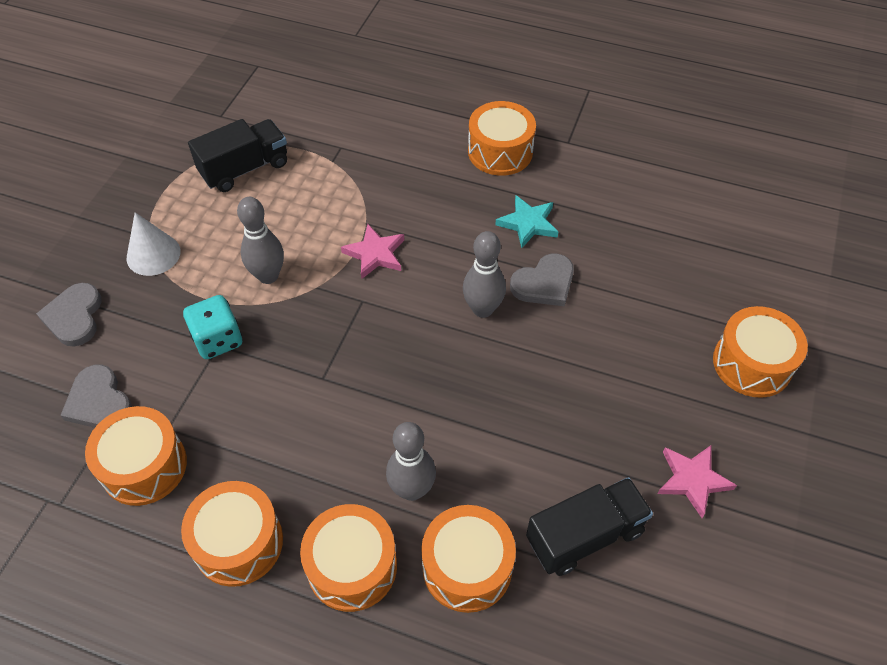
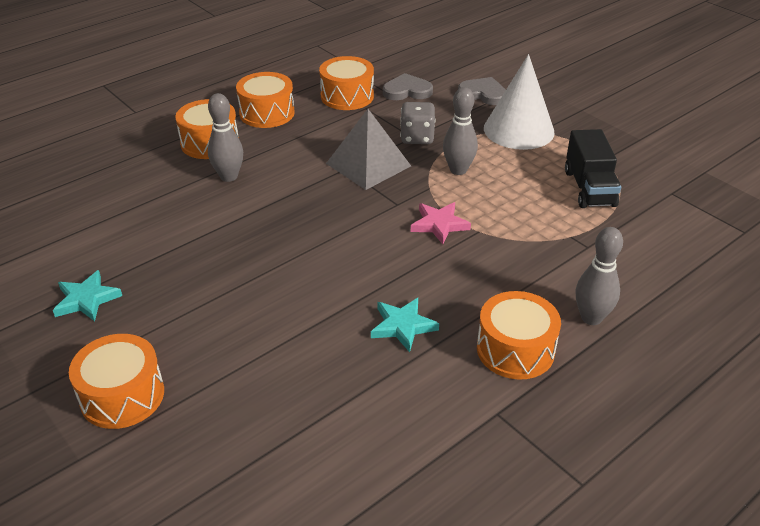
camera: 120 degrees right, 15 degrees down
white cone [127,212,181,276] -> white cone [484,54,555,150], size x1.66
turquoise dice [183,295,242,359] -> grey dice [400,102,436,144]
orange drum [421,505,516,613] -> none
grey bowling pin [463,231,506,318] -> grey bowling pin moved to [576,227,623,325]
grey heart [510,253,574,306] -> none
black truck [526,477,653,576] -> none
pink star [657,445,737,518] -> turquoise star [53,270,122,321]
none -> grey pyramid [326,109,411,190]

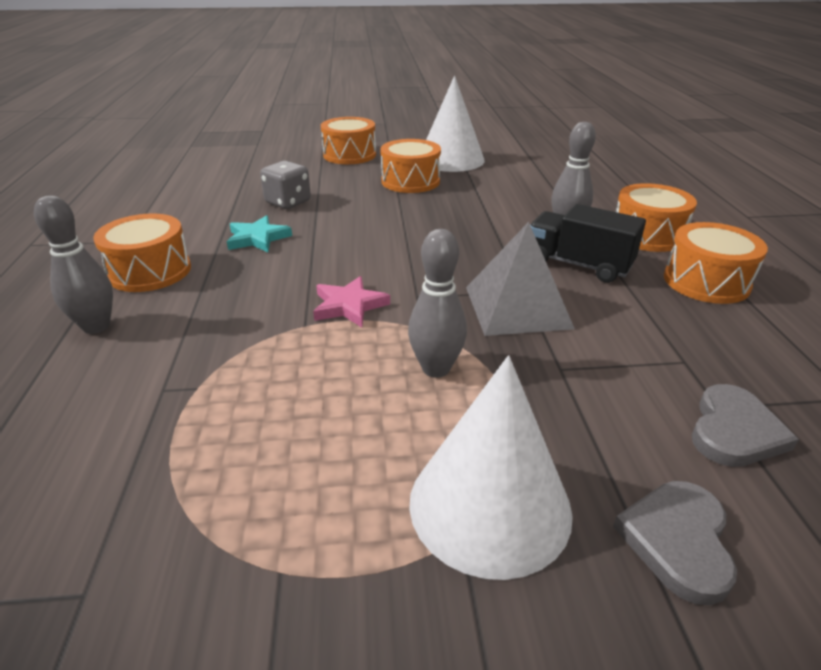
camera: 125 degrees right, 5 degrees down
turquoise star [53,270,122,321] -> white cone [426,76,485,172]
orange drum [319,56,374,110] -> orange drum moved to [381,139,441,193]
grey dice [400,102,436,144] -> grey dice moved to [260,161,311,209]
grey heart [458,77,506,105] -> grey heart turned 135 degrees clockwise [613,481,737,605]
black truck [565,129,621,208] -> black truck moved to [530,204,646,283]

